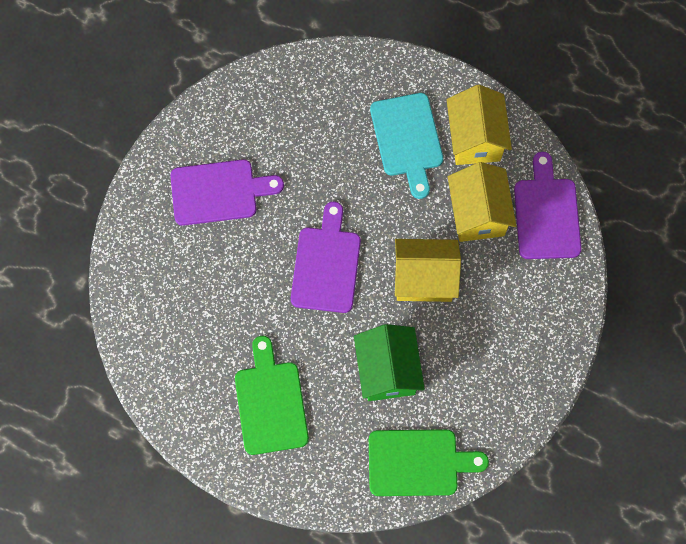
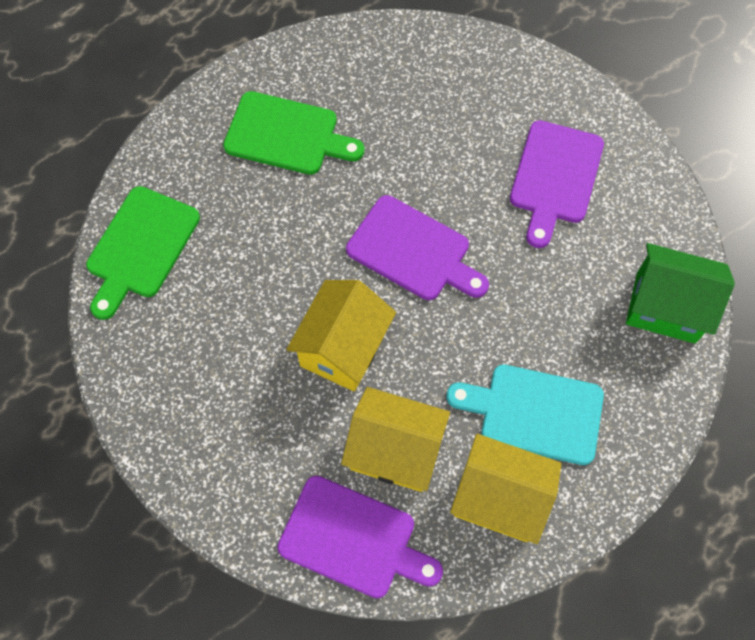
camera: 115 degrees right, 5 degrees down
green house [354,324,425,401] -> green house moved to [626,243,735,344]

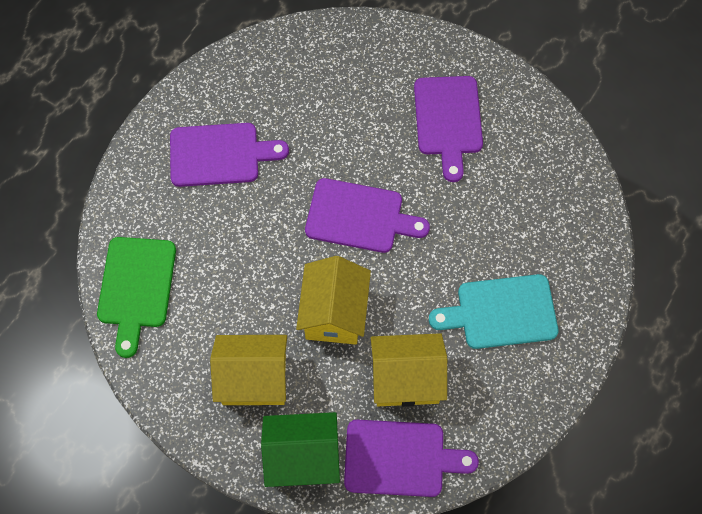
camera: 20 degrees left, 0 degrees up
green cutting board [223,91,364,175] -> purple cutting board [170,123,289,187]
yellow house [450,434,561,544] -> yellow house moved to [210,335,287,405]
green house [626,243,735,344] -> green house moved to [261,412,340,487]

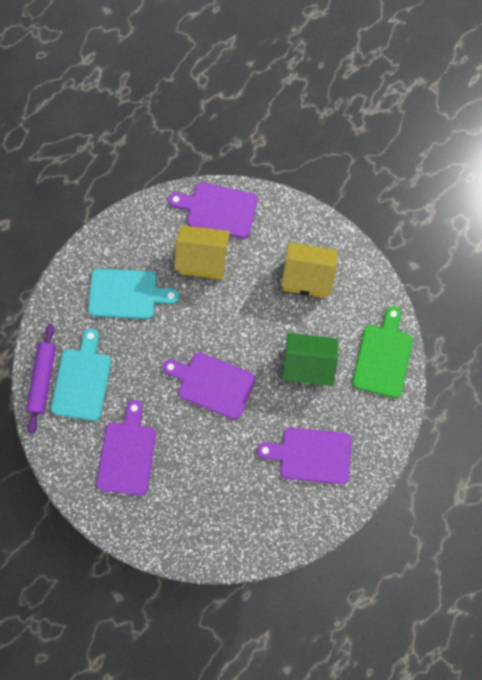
camera: 170 degrees left, 10 degrees up
green house [261,412,340,487] -> green house moved to [282,333,338,386]
yellow house [296,256,371,345] -> none
none -> purple rolling pin [26,324,56,434]
none -> turquoise cutting board [51,328,111,421]

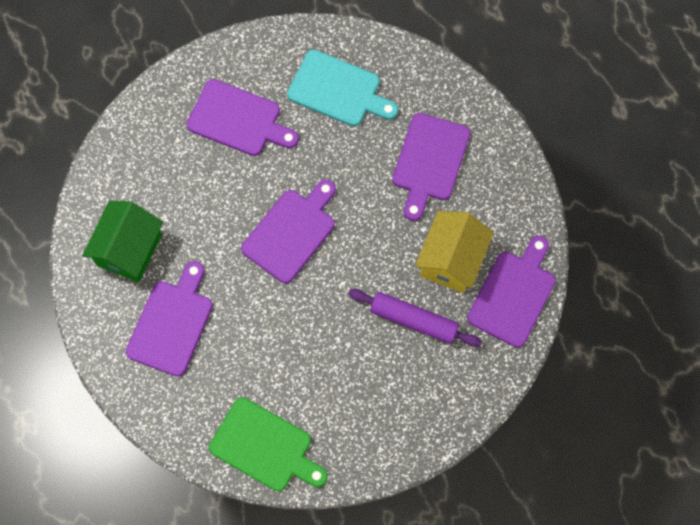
camera: 105 degrees right, 5 degrees down
purple rolling pin [26,324,56,434] -> purple rolling pin moved to [348,289,482,347]
turquoise cutting board [88,269,180,319] -> purple cutting board [392,113,470,221]
yellow house [281,242,337,298] -> none
green house [282,333,338,386] -> green house moved to [82,201,163,283]

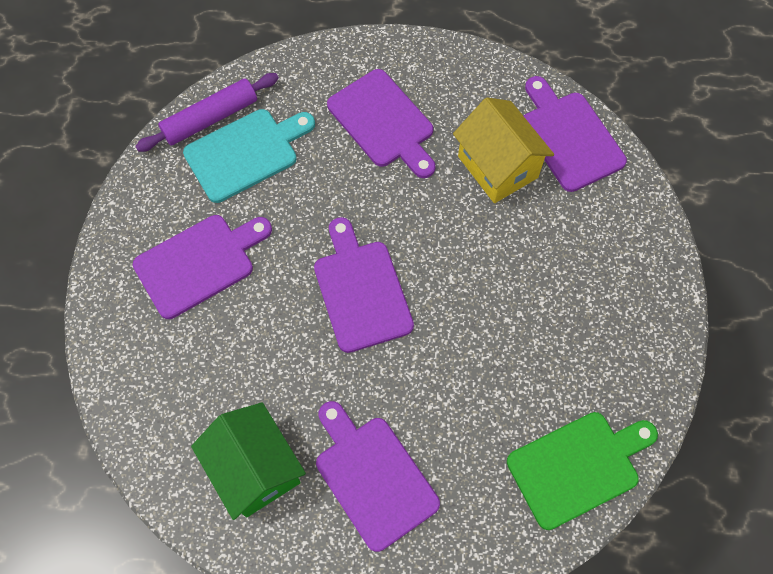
camera: 55 degrees left, 5 degrees down
purple rolling pin [348,289,482,347] -> purple rolling pin moved to [135,73,279,152]

